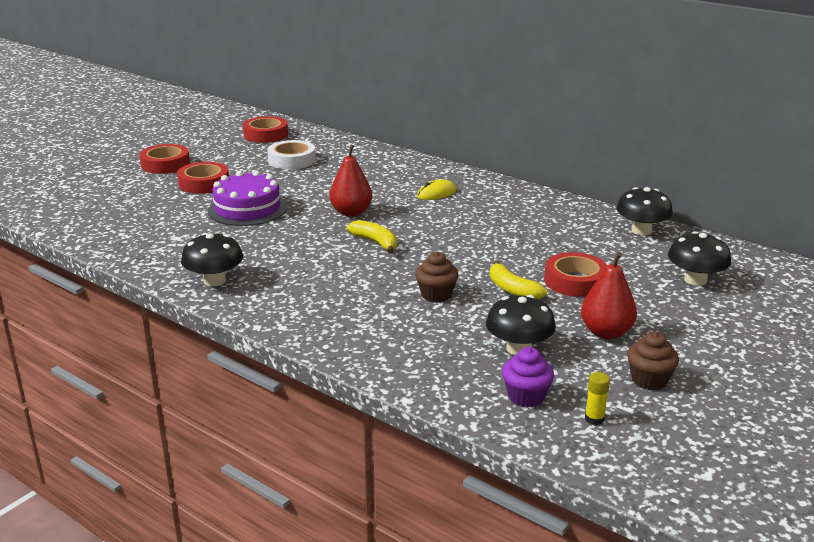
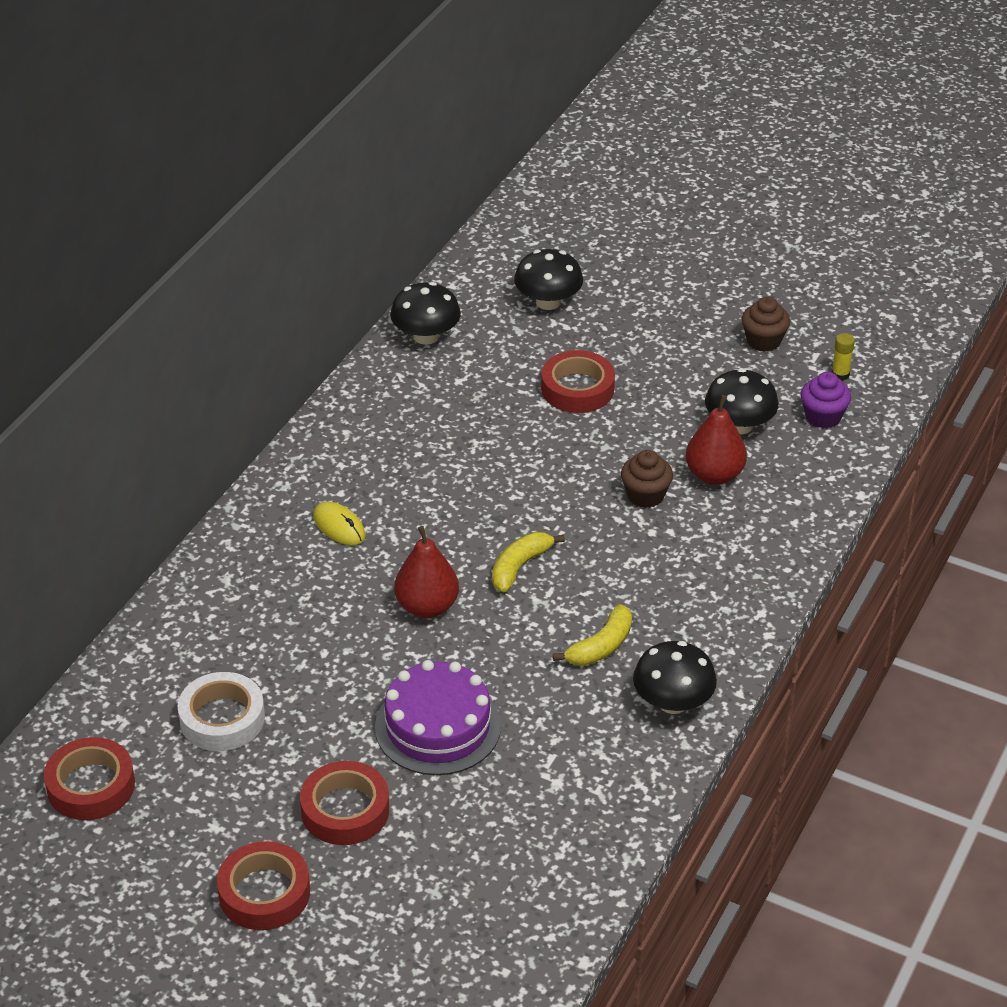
camera: 100 degrees left, 15 degrees up
yellow banana [490,260,547,299] -> yellow banana moved to [553,604,632,666]
red pear [581,252,637,339] -> red pear moved to [686,395,747,485]

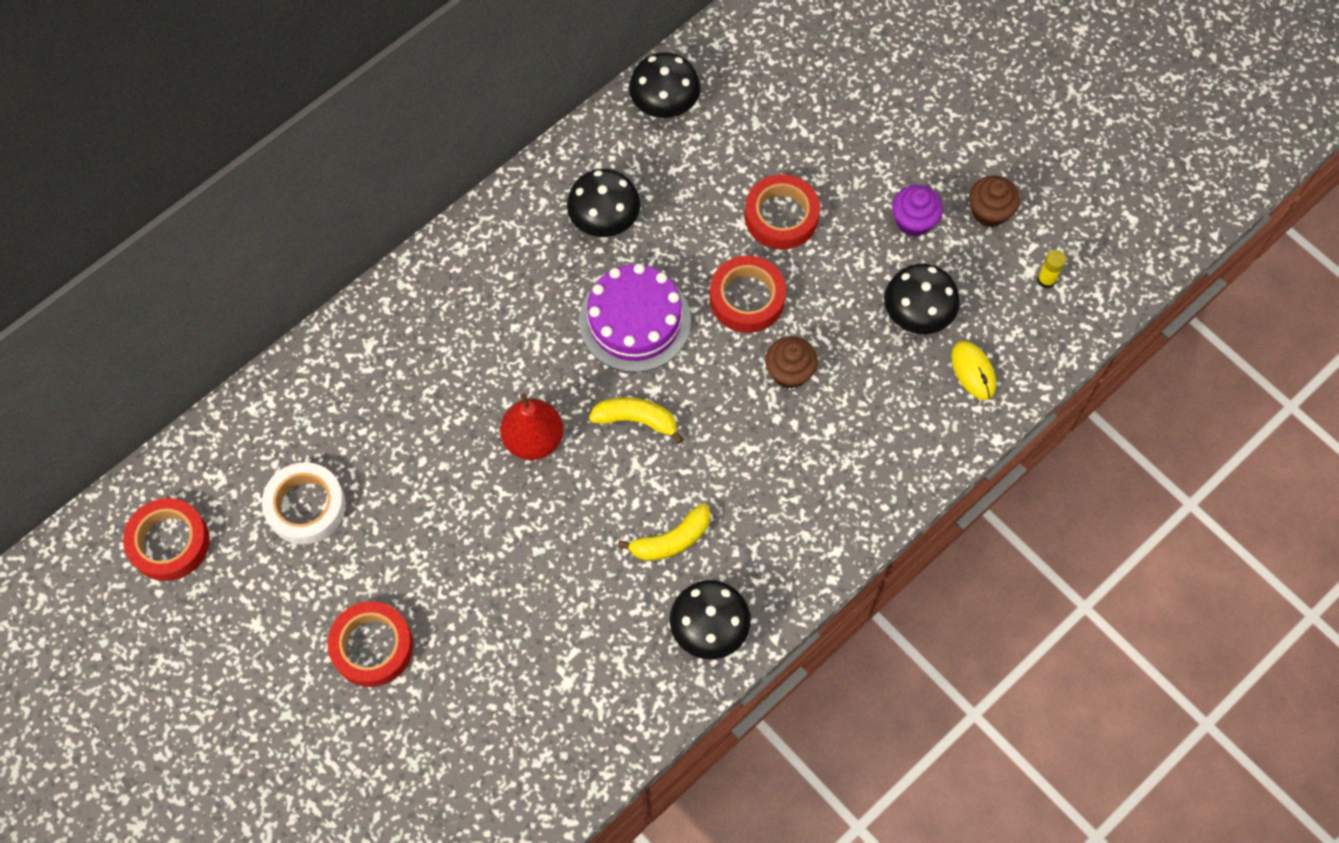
camera: 20 degrees right, 25 degrees up
red tape [217,841,310,930] -> red tape moved to [710,256,786,333]
yellow mouse [313,502,366,545] -> yellow mouse moved to [951,341,996,400]
purple cake [375,660,501,775] -> purple cake moved to [579,263,691,373]
yellow banana [492,532,565,592] -> yellow banana turned 45 degrees clockwise [589,397,684,444]
black mushroom [514,249,583,310] -> black mushroom moved to [567,169,640,237]
red pear [686,395,747,485] -> none
purple cupcake [801,372,851,428] -> purple cupcake moved to [892,185,943,237]

